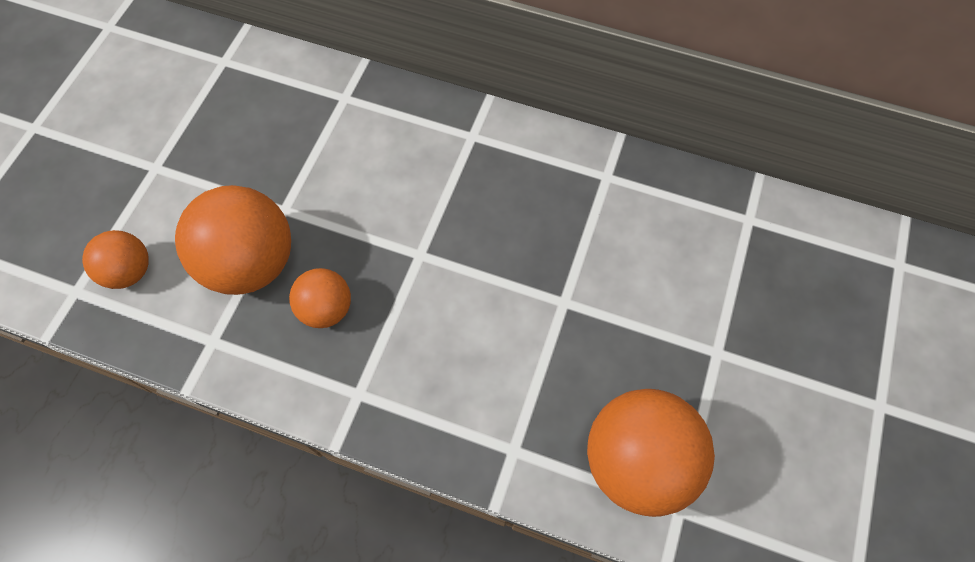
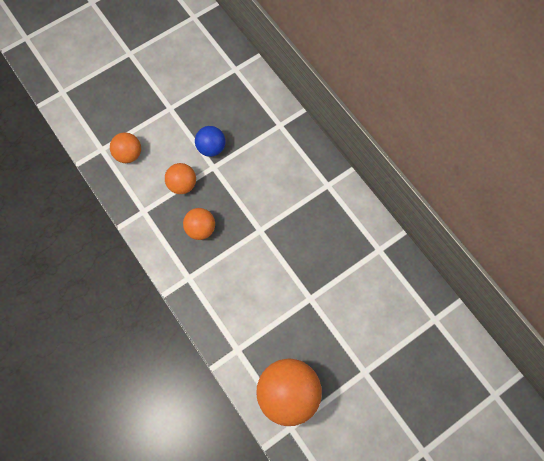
camera: 35 degrees right, 5 degrees up
orange ball [175,185,291,295] -> orange ball [165,163,196,194], size x0.55
none -> blue ball [195,126,225,157]

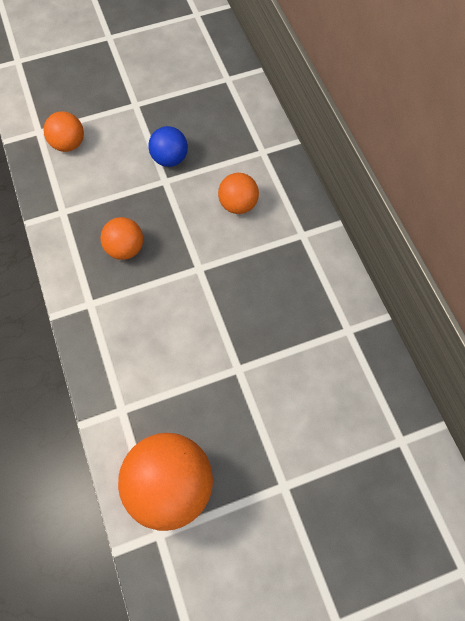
camera: 15 degrees right, 5 degrees down
orange ball [165,163,196,194] -> orange ball moved to [218,173,259,214]

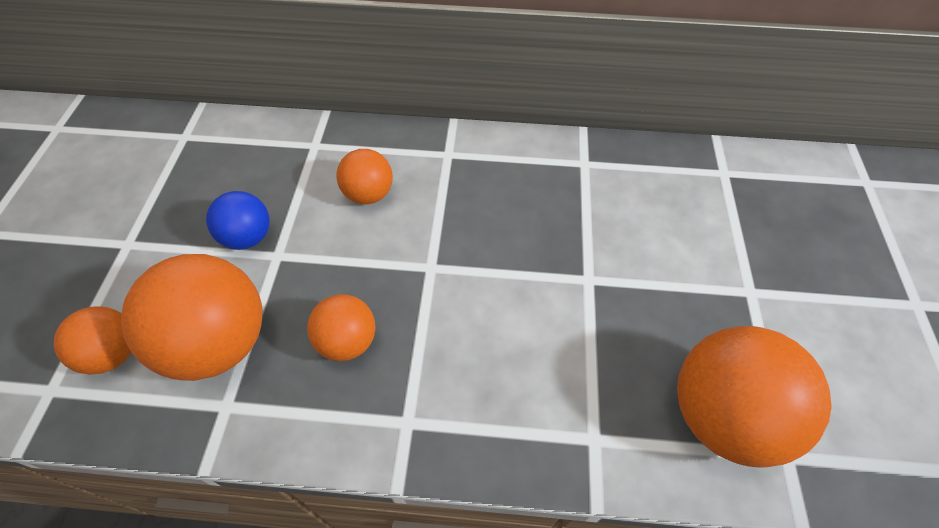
camera: 65 degrees left, 10 degrees down
none -> orange ball [121,254,263,381]

